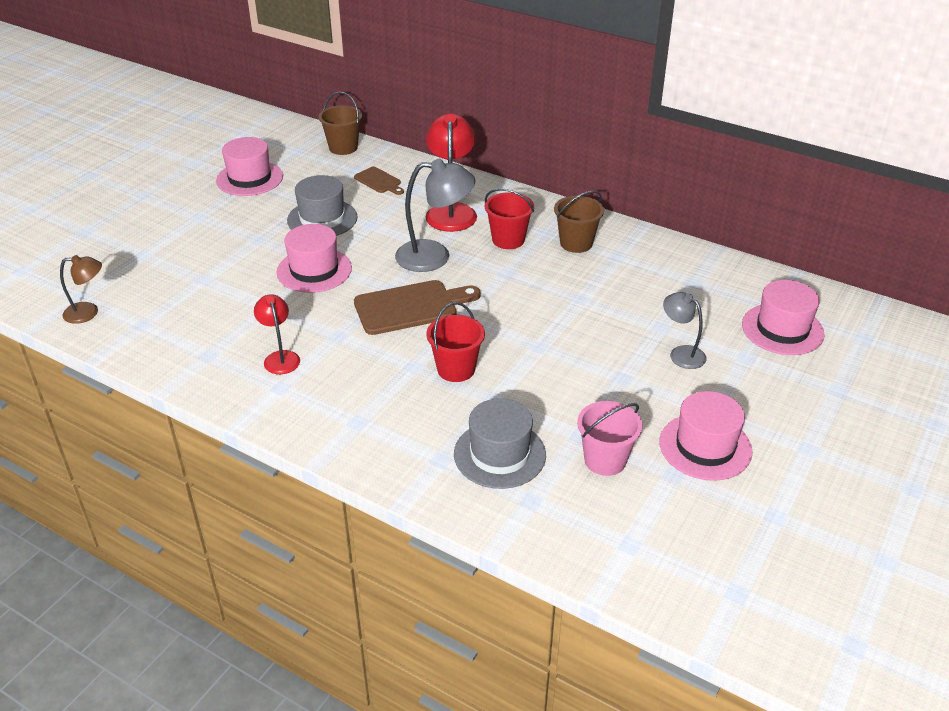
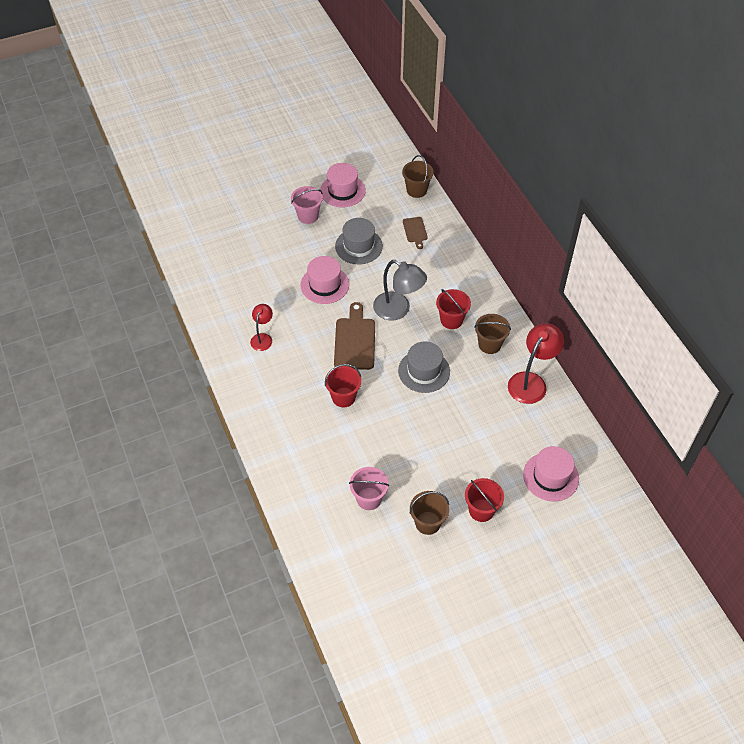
camera: 35 degrees right, 15 degrees up
brown lamp [60,255,102,324] -> none
brown cutting board [354,280,481,335] -> brown cutting board turned 105 degrees counterclockwise [334,302,375,370]
red lamp [426,113,477,232] -> red lamp moved to [508,323,564,404]
grey hat [454,398,546,489] -> grey hat moved to [398,342,450,393]
pink hat [659,391,753,481] -> brown bucket [410,491,449,535]
grey lamp [663,292,707,369] -> none
none -> pink bucket [291,186,323,224]
none -> red bucket [465,478,504,522]

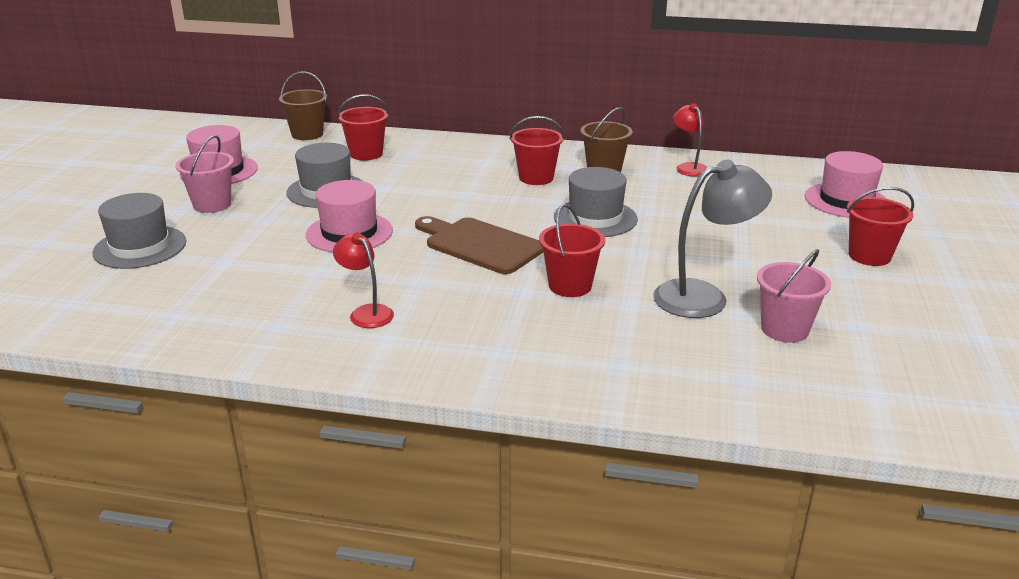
camera: 55 degrees left, 25 degrees down
grey lamp [373,260,427,321] -> grey lamp moved to [653,160,772,318]
brown cutting board [403,217,428,249] -> red bucket [337,94,389,160]
brown bucket [410,491,449,535] -> none
red lamp [508,323,564,404] -> red lamp [673,103,707,177], size x0.59
none -> grey hat [92,193,186,269]

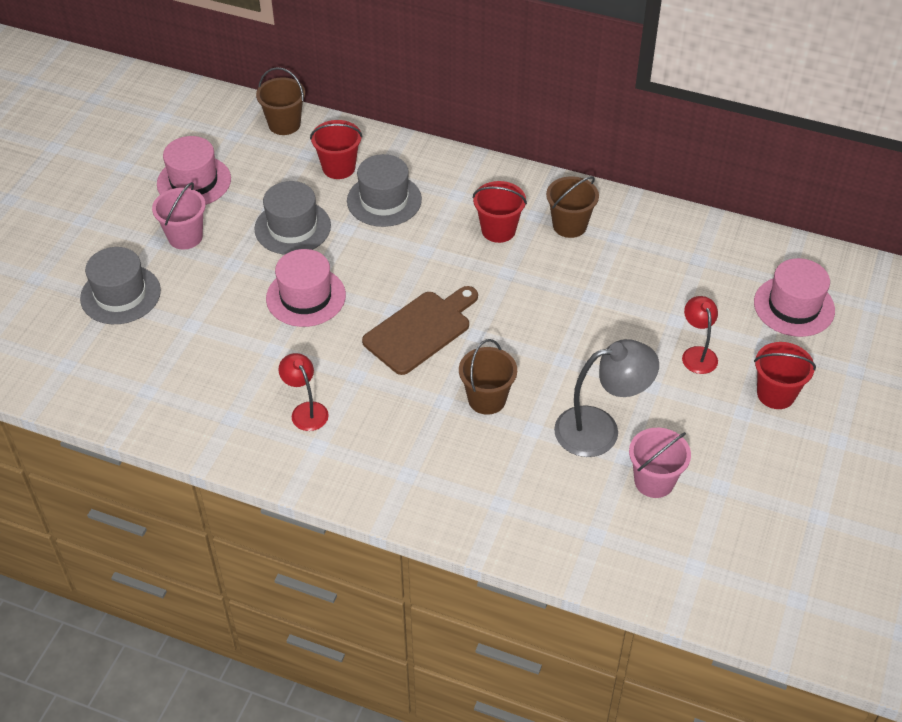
camera: 10 degrees right, 20 degrees up
brown cutting board [415,216,543,274] -> brown cutting board turned 90 degrees clockwise [362,286,478,375]
red bucket [539,204,605,297] -> brown bucket [459,339,517,415]
grey hat [554,167,638,237] -> grey hat moved to [347,154,422,227]
red lamp [673,103,707,177] -> red lamp moved to [682,296,718,374]

